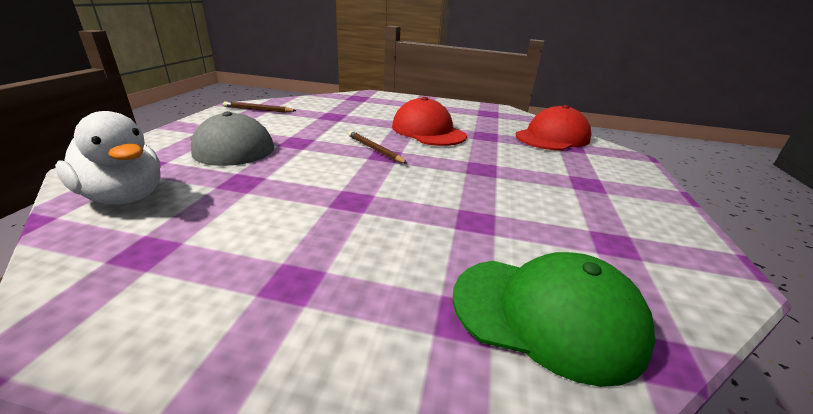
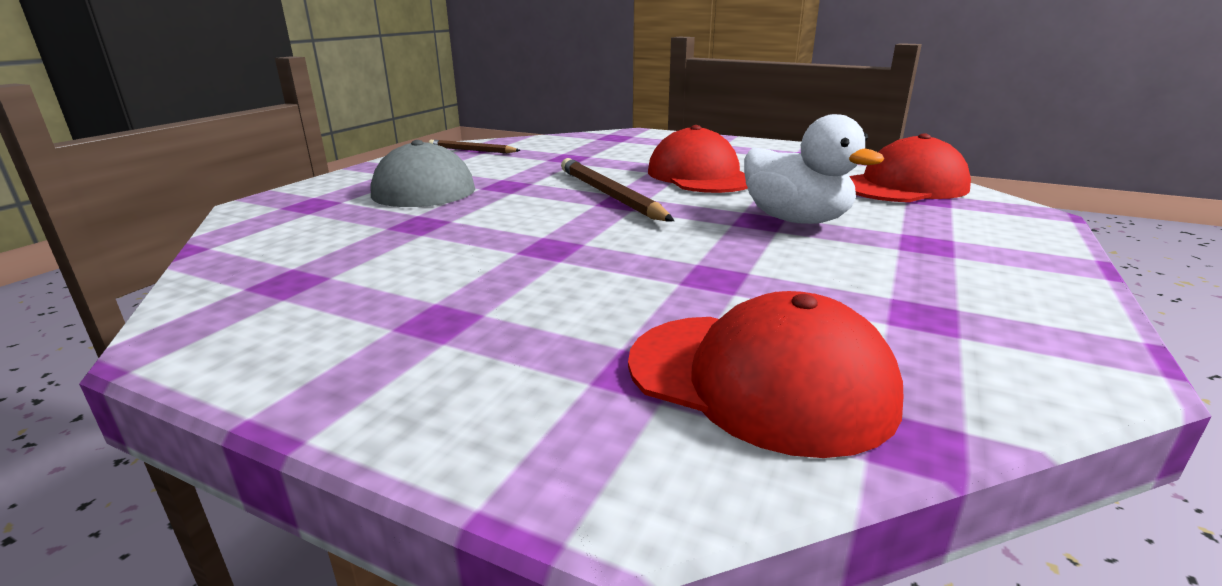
camera: 15 degrees right, 5 degrees down
white duck [55,111,161,204] -> white duck moved to [744,114,884,224]
brown pencil [348,131,408,164] -> brown pencil [561,158,674,222], size x1.64
green cap [453,252,656,387] -> red cap [628,291,903,458]

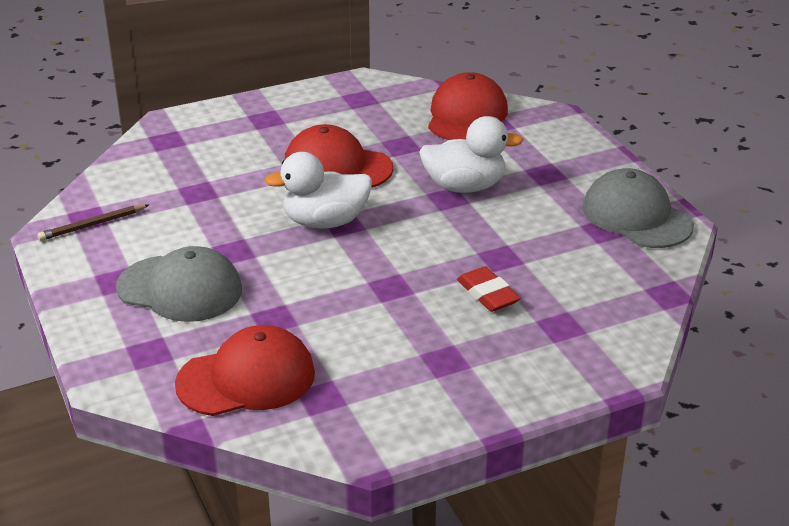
camera: 50 degrees left, 10 degrees up
brown pencil [561,158,674,222] -> white duck [265,152,372,229]
red cap [628,291,903,458] -> red cap moved to [175,325,315,416]
none -> red eraser [457,266,521,312]
none -> grey cap [583,168,694,248]

